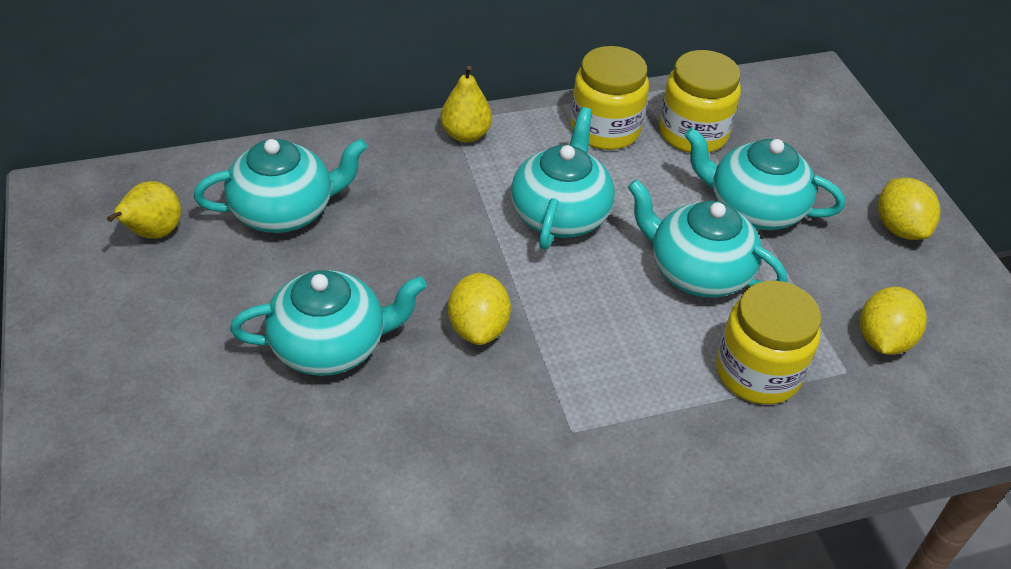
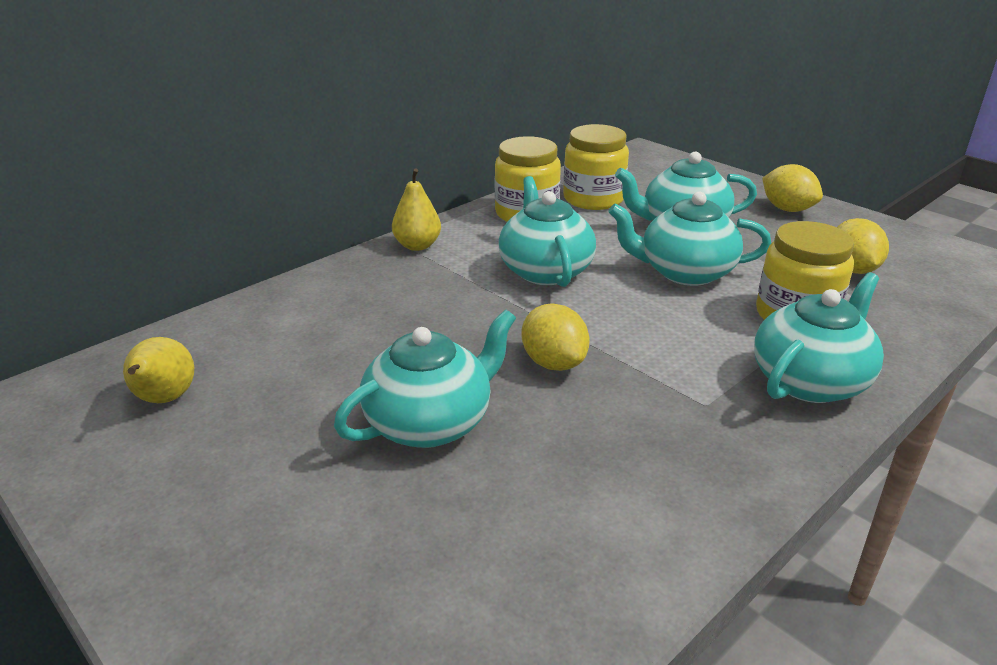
camera: 25 degrees left, 15 degrees down
turquoise teapot [194,138,368,233] -> turquoise teapot moved to [754,272,884,403]

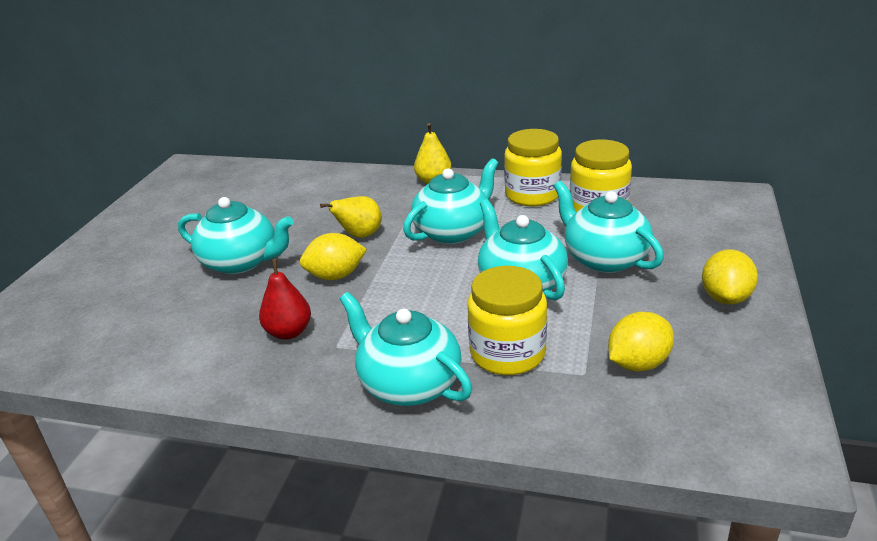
camera: 60 degrees right, 0 degrees up
yellow pear [123,337,194,403] -> yellow pear moved to [320,196,382,238]
yellow lemon [521,304,590,371] -> yellow lemon turned 45 degrees clockwise [299,233,367,280]
turquoise teapot [754,272,884,403] -> turquoise teapot turned 150 degrees counterclockwise [340,292,472,406]
none -> red pear [259,259,311,340]

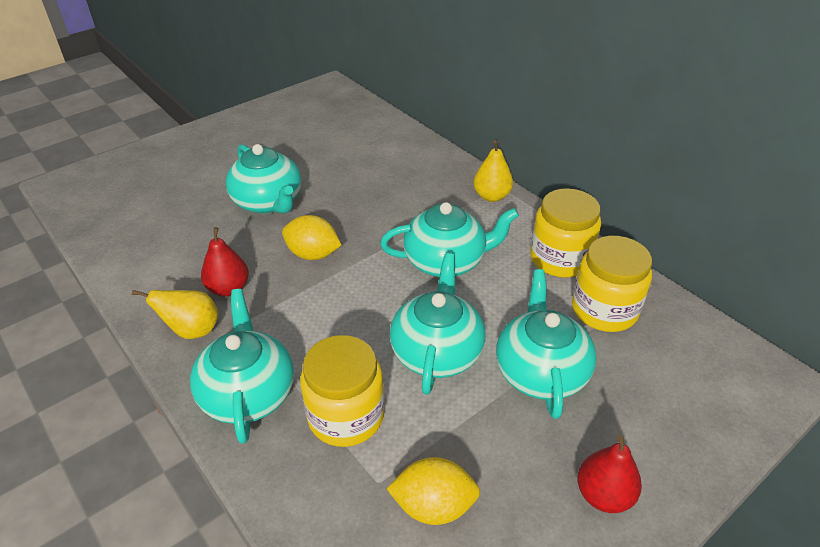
camera: 35 degrees right, 10 degrees up
yellow pear [320,196,382,238] -> yellow pear moved to [132,290,218,339]
yellow lemon [702,249,758,304] -> red pear [577,435,642,513]

